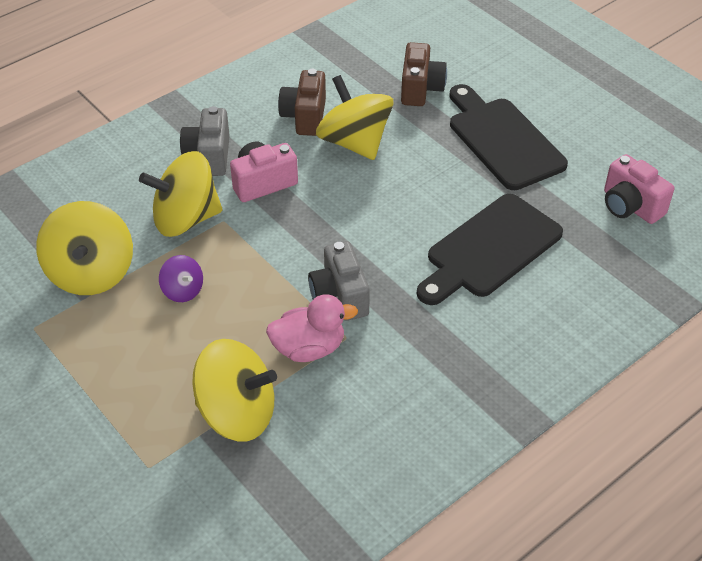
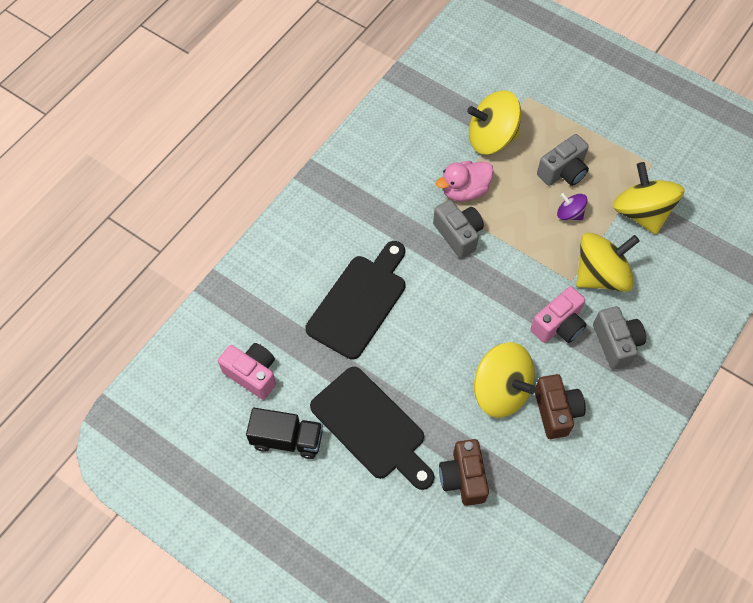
camera: 165 degrees right, 15 degrees up
none -> black truck [246,408,323,459]
none -> grey camera [537,134,589,186]

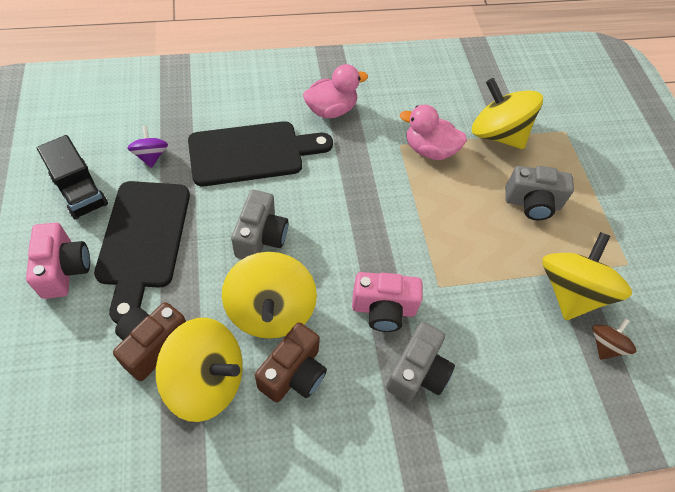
camera: 40 degrees right, 5 degrees down
pink camera [218,343,276,400] -> pink camera moved to [26,222,90,299]
grey camera [433,200,484,259] -> grey camera moved to [231,190,288,259]
purple spinning top [557,193,587,220] -> purple spinning top moved to [127,126,168,168]
yellow spinning top [576,233,640,292] -> yellow spinning top moved to [156,318,243,422]
none -> pink duck [303,64,368,118]
none -> brown spinning top [592,318,636,360]

